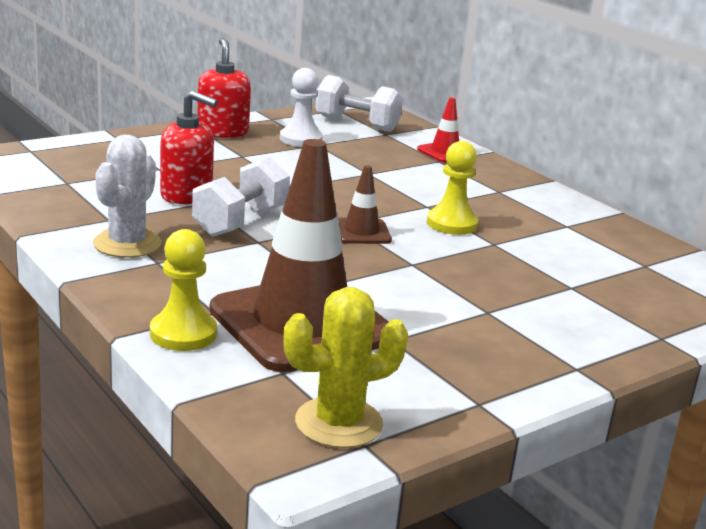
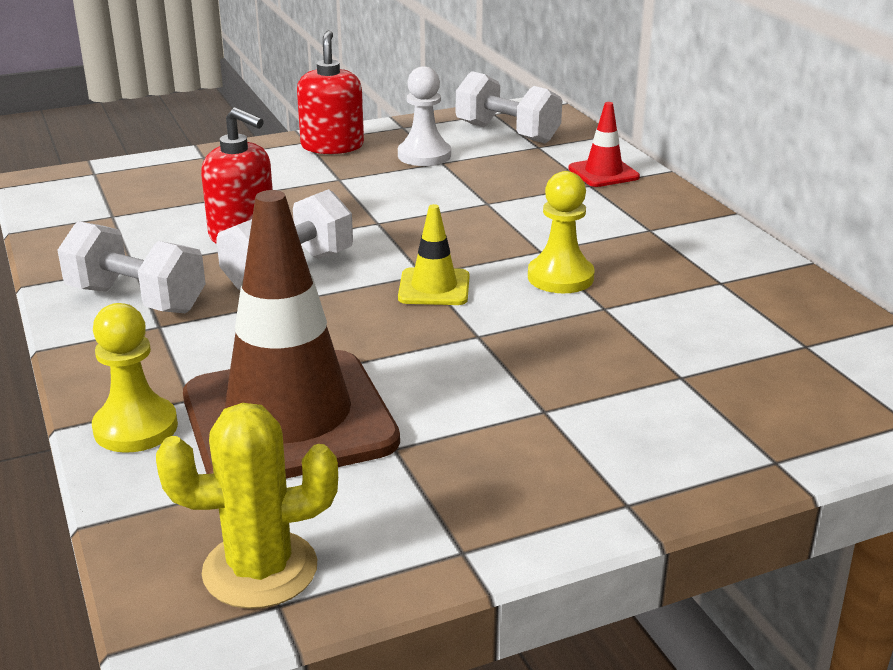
camera: 15 degrees right, 5 degrees up
white cactus [93,135,162,258] -> white dumbbell [57,221,206,313]
brown traffic cone [338,165,392,244] -> yellow traffic cone [398,204,470,305]

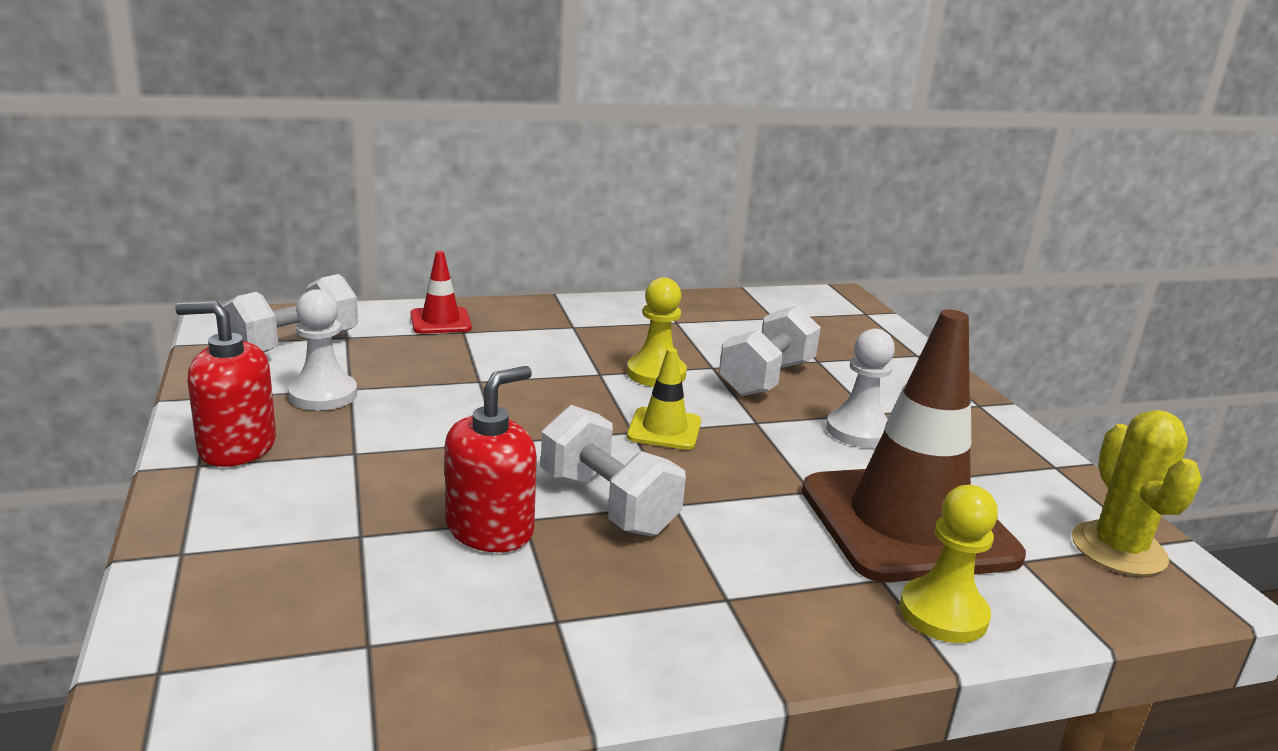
camera: 85 degrees left, 5 degrees down
white dumbbell [57,221,206,313] -> white dumbbell moved to [719,305,821,396]
none -> white pawn [826,329,895,448]

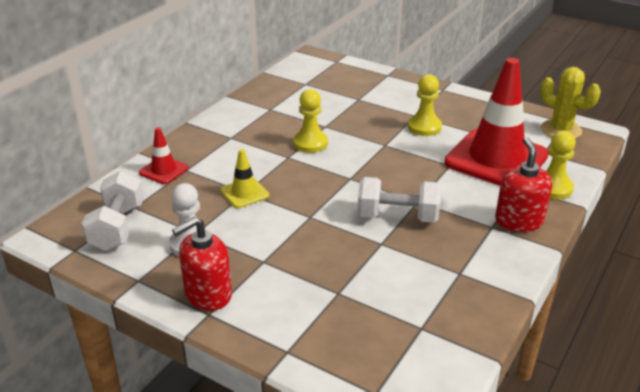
camera: 40 degrees left, 10 degrees up
red soap dispenser [445,366,537,553] -> red soap dispenser moved to [495,137,553,232]
yellow traffic cone [627,348,701,450] -> yellow traffic cone moved to [220,149,270,208]
white dumbbell [719,305,821,396] -> none
brown traffic cone [802,309,1026,582] -> red traffic cone [444,58,549,186]
white pawn [826,329,895,448] -> yellow pawn [408,74,442,136]

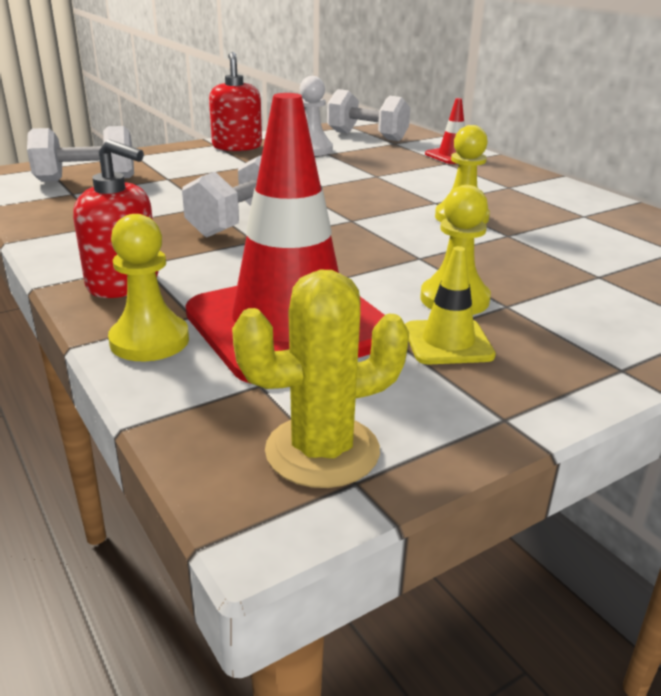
camera: 115 degrees right, 5 degrees down
yellow traffic cone [220,149,270,208] -> yellow traffic cone moved to [405,246,496,364]
none -> white dumbbell [27,126,134,182]

